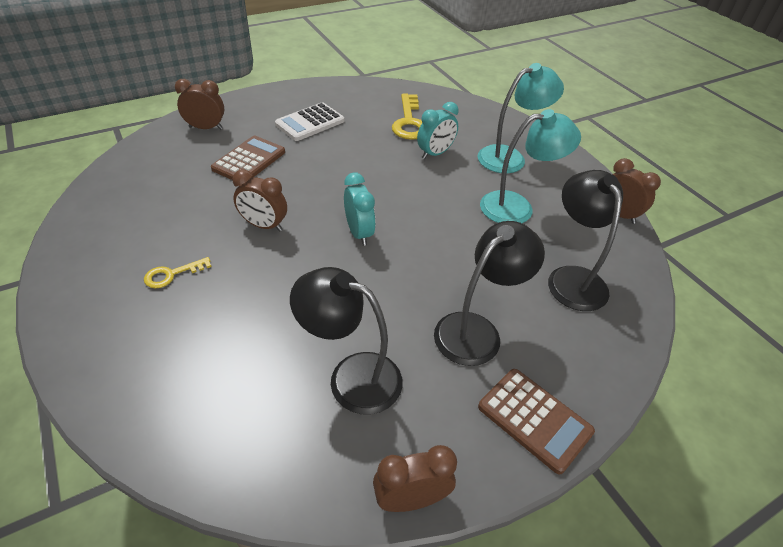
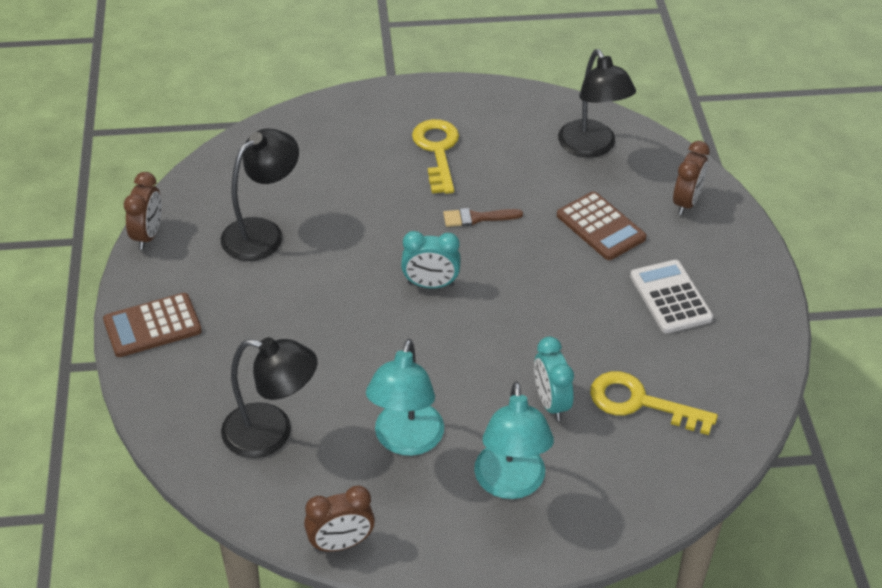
camera: 115 degrees right, 0 degrees up
yellow key [144,257,212,288] -> yellow key [412,119,459,194], size x1.78
brown clock [233,170,287,231] -> brown brush [443,208,523,227]
black lamp [434,221,545,366] -> black lamp moved to [558,49,636,157]

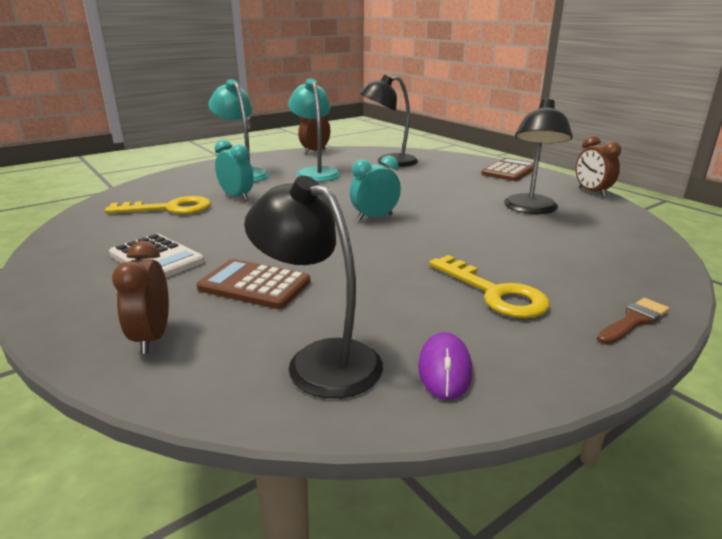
camera: 150 degrees right, 20 degrees down
brown brush [443,208,523,227] -> brown brush moved to [597,298,669,345]
none -> purple mouse [418,332,472,400]

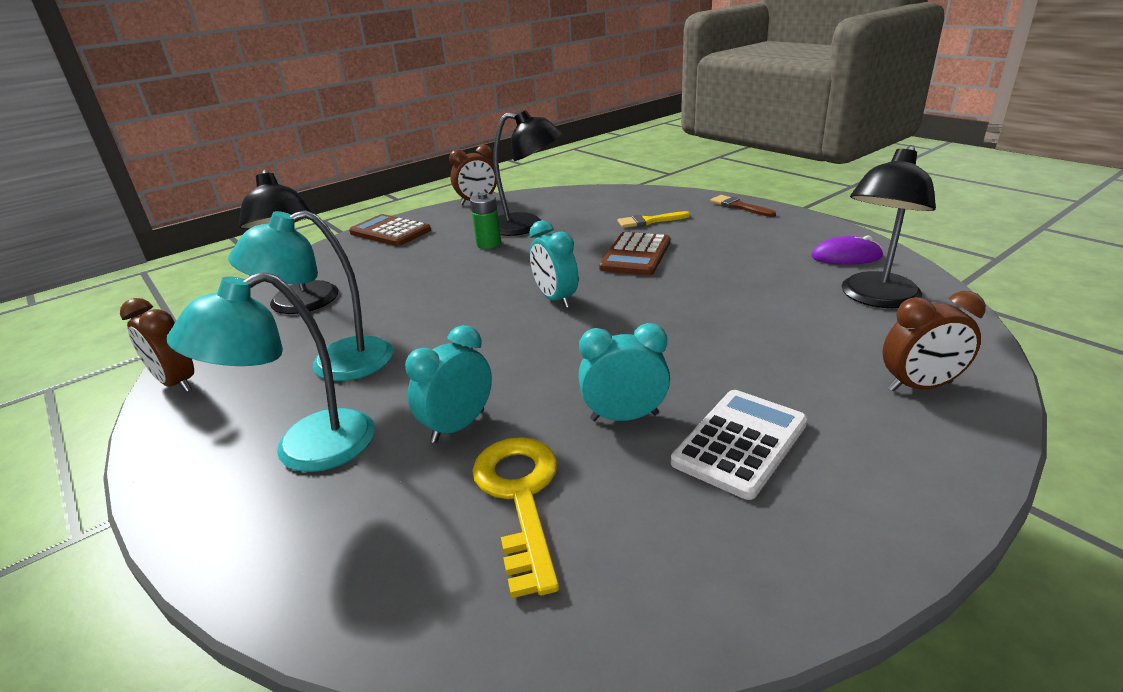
camera: 90 degrees left, 5 degrees up
brown calculator [197,259,311,309] -> brown calculator moved to [599,232,670,275]
yellow key [429,255,550,318] -> none
none -> green battery [470,193,501,249]
none -> turquoise clock [578,323,670,421]
none -> yellow brush [618,211,690,228]

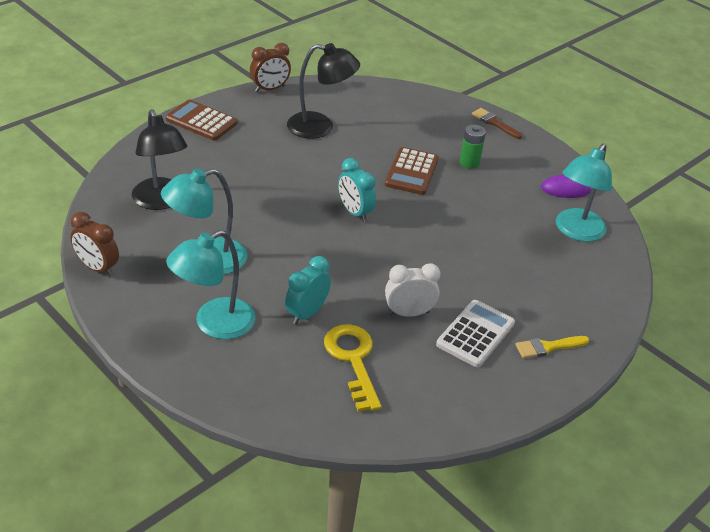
camera: 10 degrees left, 10 degrees up
green battery [470,193,501,249] -> green battery moved to [460,125,486,169]
turquoise clock [578,323,670,421] -> white clock [385,263,441,317]
yellow brush [618,211,690,228] -> yellow brush moved to [515,336,589,358]
black lamp [841,145,936,308] -> turquoise lamp [556,144,612,242]
brown clock [882,291,986,392] -> none

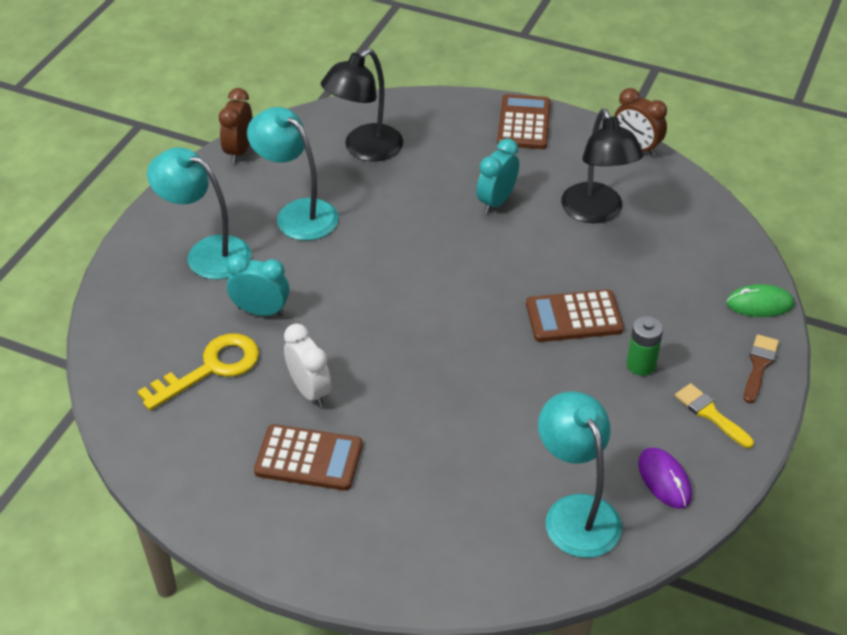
camera: 70 degrees right, 5 degrees up
turquoise clock [338,158,376,222] -> turquoise clock moved to [477,138,519,213]
white calculator [436,300,515,367] -> brown calculator [254,424,363,491]
yellow brush [515,336,589,358] -> yellow brush moved to [675,383,754,448]
turquoise lamp [556,144,612,242] -> turquoise lamp turned 60 degrees clockwise [538,391,622,558]
none -> green mouse [726,284,794,317]

